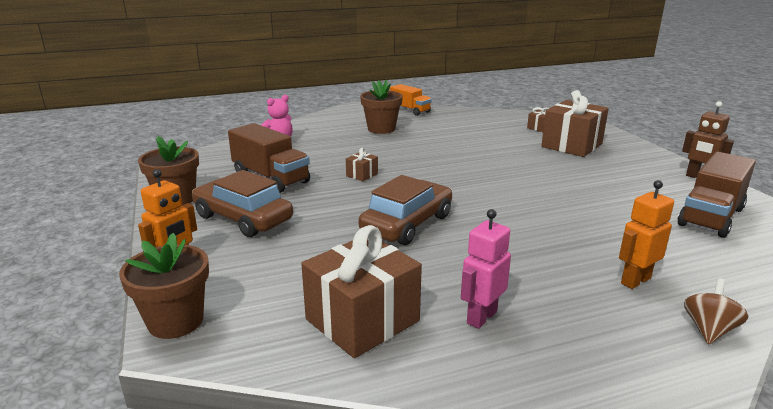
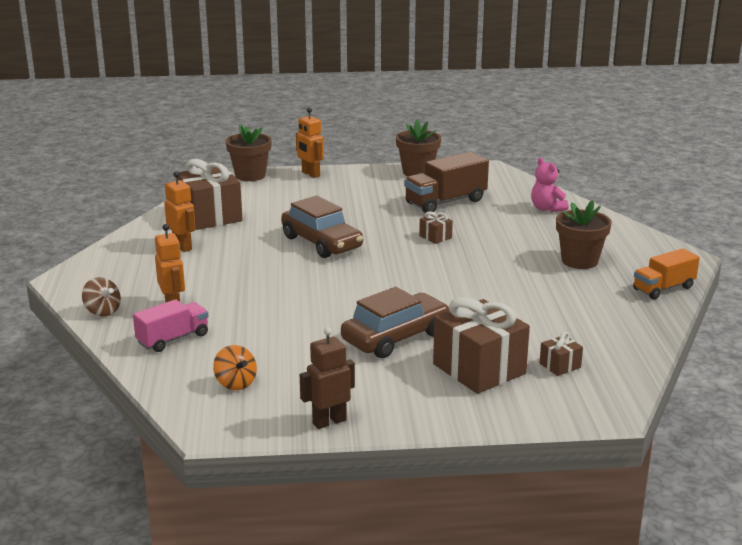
camera: 105 degrees right, 0 degrees up
brown car [192,170,293,237] -> brown car moved to [341,287,449,358]
pink robot [461,209,511,329] -> orange robot [164,171,196,252]
brown truck [678,152,756,238] -> orange spinning top [213,345,257,390]
none -> pink truck [133,299,208,352]

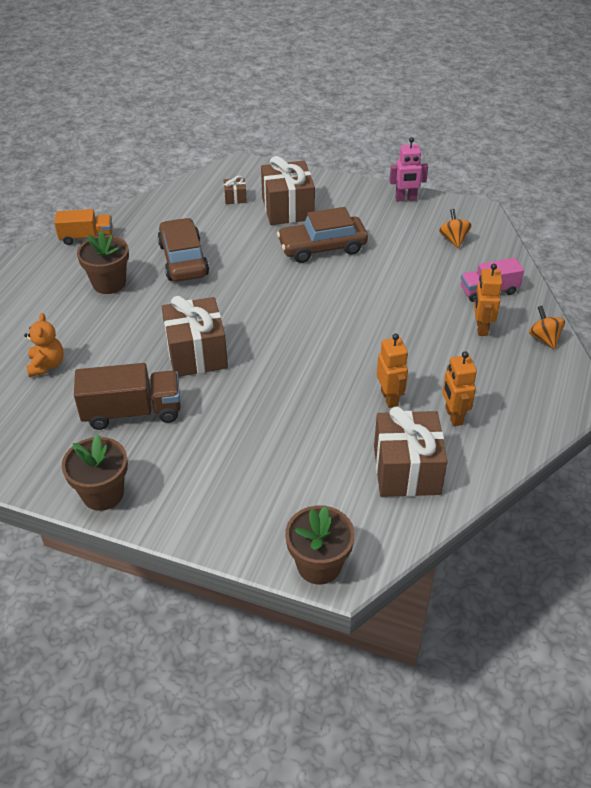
camera: 155 degrees left, 20 degrees up
brown spinning top [82,277,121,317] -> orange spinning top [529,306,565,350]
brown car [281,196,363,258] -> brown car moved to [157,218,209,282]
orange robot [296,108,324,178] -> orange robot moved to [377,333,408,408]
brown robot [300,327,355,429] -> pink robot [390,137,428,201]
brown gift [419,211,453,244] -> brown gift [161,296,228,377], size x2.26
pink teddy bear [531,158,569,212] -> orange teddy bear [24,313,64,377]

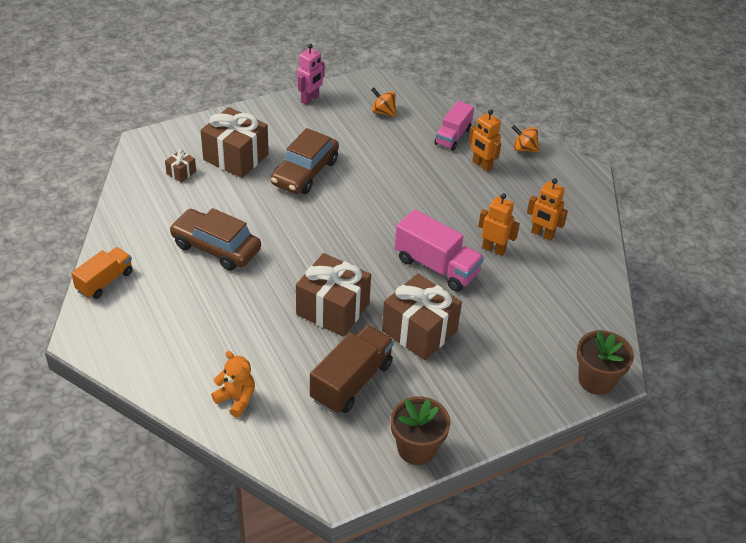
camera: 50 degrees left, 0 degrees up
brown flower pot [77,231,129,294] -> none
brown gift [374,407,448,497] -> brown gift moved to [382,274,462,360]
none -> pink truck [395,209,484,292]

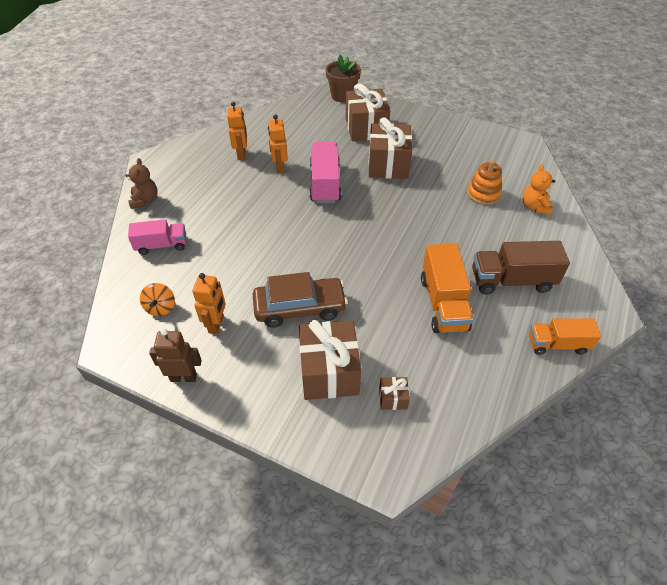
camera: 125 degrees left, 5 degrees up
brown car [169,208,261,271] -> orange truck [421,243,474,333]
brown gift [296,253,371,337] -> brown gift moved to [346,83,390,141]
pink robot [297,44,325,105] -> brown robot [149,329,202,382]
brown truck [310,325,394,414] -> brown truck moved to [472,241,570,294]
brown flower pot [391,396,451,465] -> none
orange robot [469,109,501,172] -> orange robot moved to [192,273,226,334]
orange spinning top [512,125,539,152] -> brown teddy bear [125,158,158,209]
none -> orange stacking toy [467,160,502,205]

